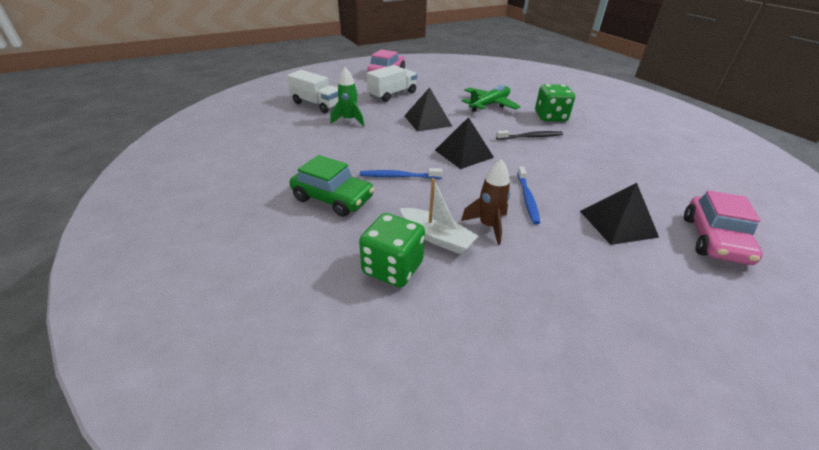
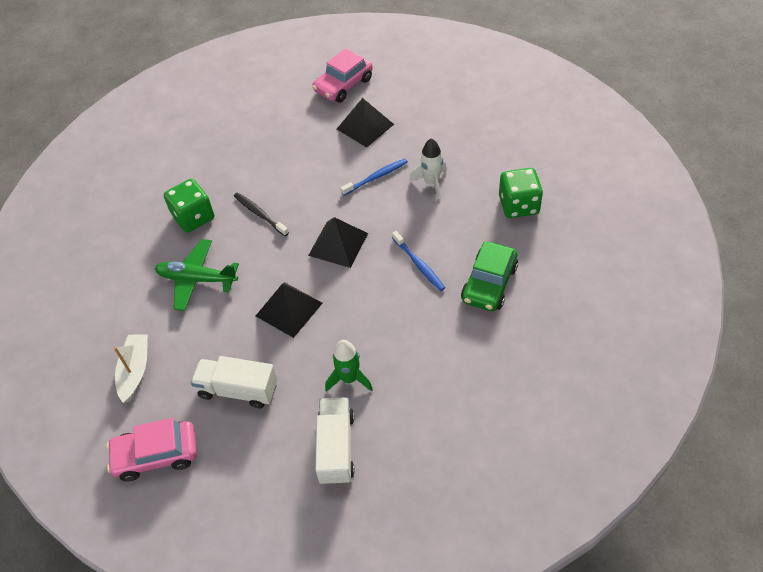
camera: 120 degrees left, 15 degrees up
green car [290,155,374,217] -> green car turned 150 degrees counterclockwise [461,242,518,311]
white boat [400,178,478,254] -> white boat moved to [114,334,148,403]
brown rocket [461,159,511,245] -> white rocket [409,138,447,199]
pink car [684,190,763,265] -> pink car turned 150 degrees clockwise [312,48,373,103]

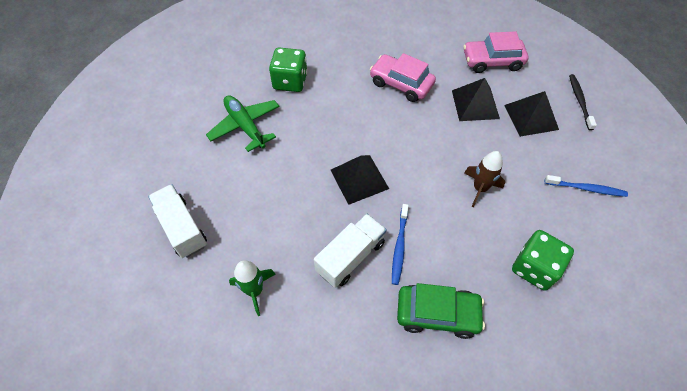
camera: 40 degrees right, 5 degrees up
pink car [107,418,197,481] -> pink car moved to [370,53,436,102]
white boat [114,334,148,403] -> none
black toothbrush [234,192,289,236] -> black toothbrush moved to [569,74,597,130]
black pyramid [256,283,323,338] -> black pyramid moved to [504,91,559,137]
white truck [315,397,355,485] -> white truck moved to [314,214,387,288]
blue toothbrush [340,159,408,196] -> blue toothbrush moved to [545,175,628,197]
white rocket [409,138,447,199] -> brown rocket [464,151,505,207]
green car [461,242,518,311] -> green car turned 150 degrees counterclockwise [397,283,485,339]

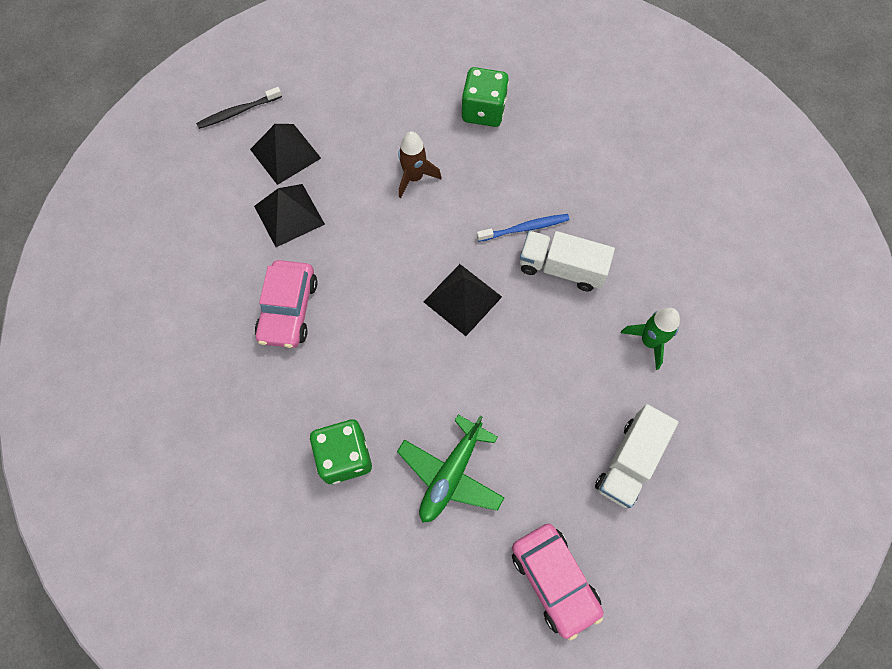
camera: 115 degrees left, 10 degrees up
green car [397,283,485,339] -> none
pink car [463,31,528,73] -> pink car moved to [512,523,604,641]
blue toothbrush [545,175,628,197] -> none

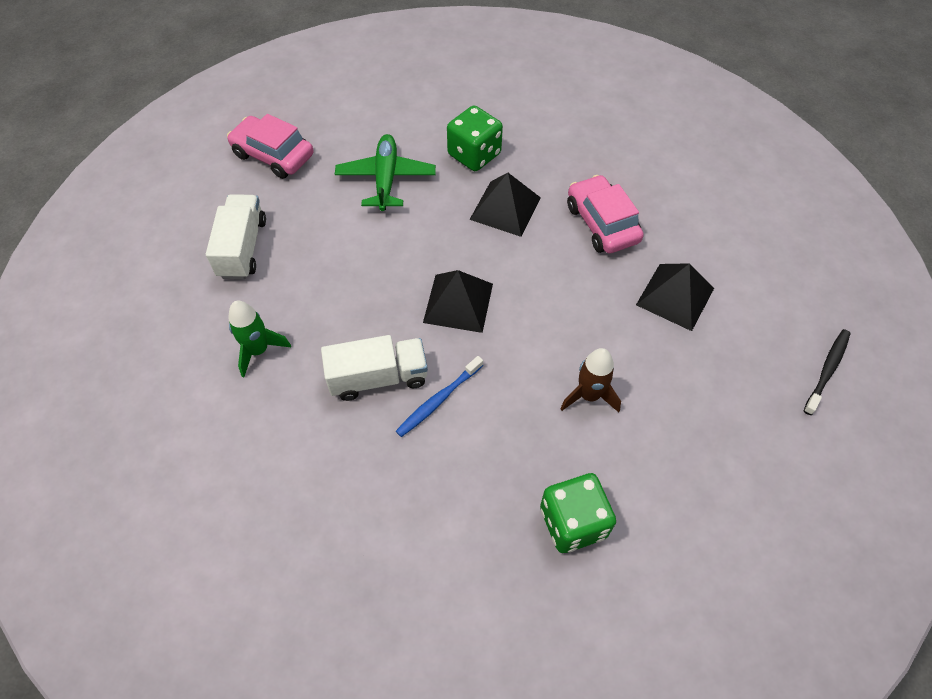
camera: 150 degrees right, 10 degrees down
black pyramid [250,124,321,185] -> black pyramid moved to [469,173,541,237]

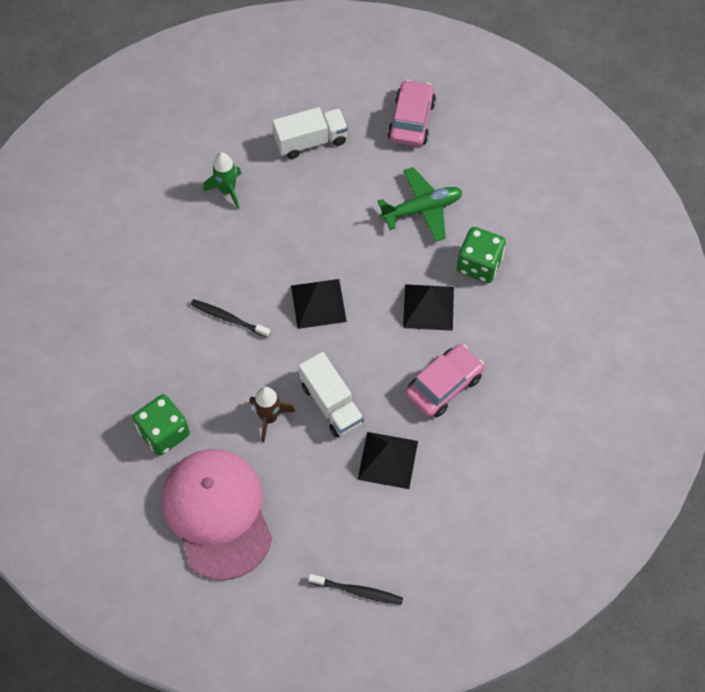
camera: 70 degrees right, 5 degrees up
white truck [321,335,428,401] -> white truck moved to [299,352,364,438]
blue toothbrush [396,356,483,437] -> black toothbrush [191,299,271,338]
none -> pink cap [162,449,272,580]

